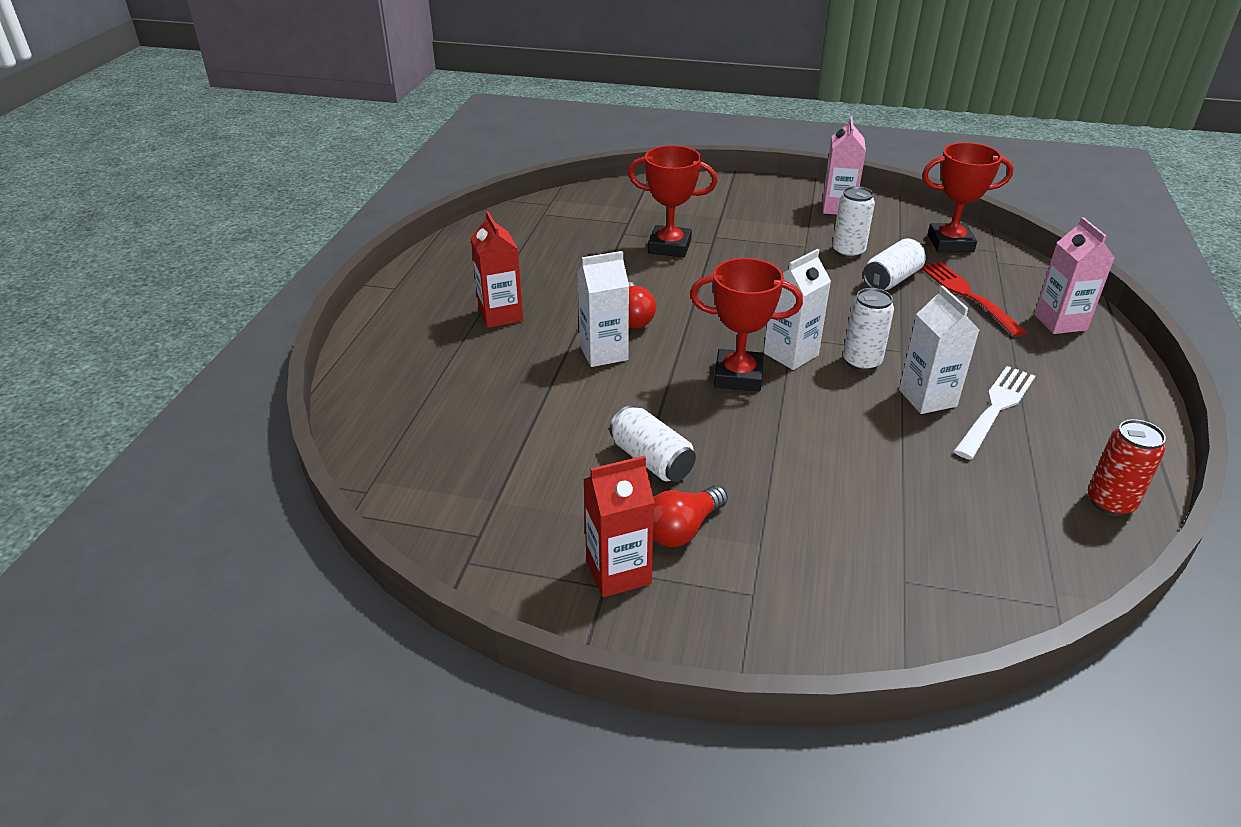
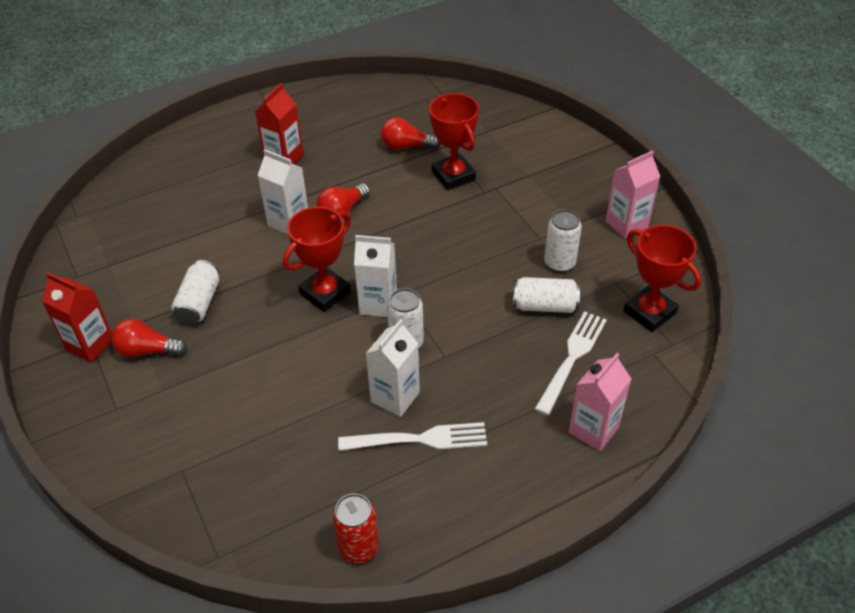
camera: 50 degrees right, 10 degrees up
red trophy [690,258,803,392] -> red trophy turned 75 degrees clockwise [283,206,351,312]
red fork [921,262,1027,337] -> white fork [535,311,607,415]
none -> red light bulb [381,117,441,150]

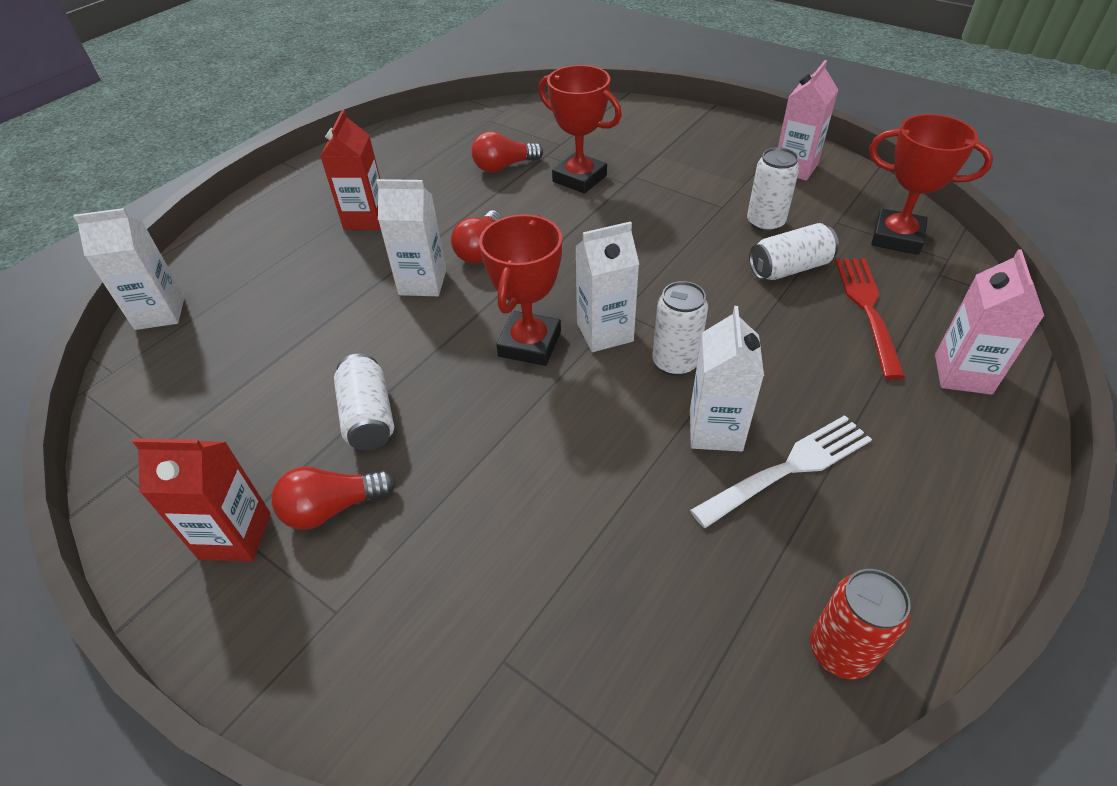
camera: 25 degrees left, 0 degrees up
white fork [535,311,607,415] -> red fork [835,258,905,379]
none -> white carton [73,208,185,330]

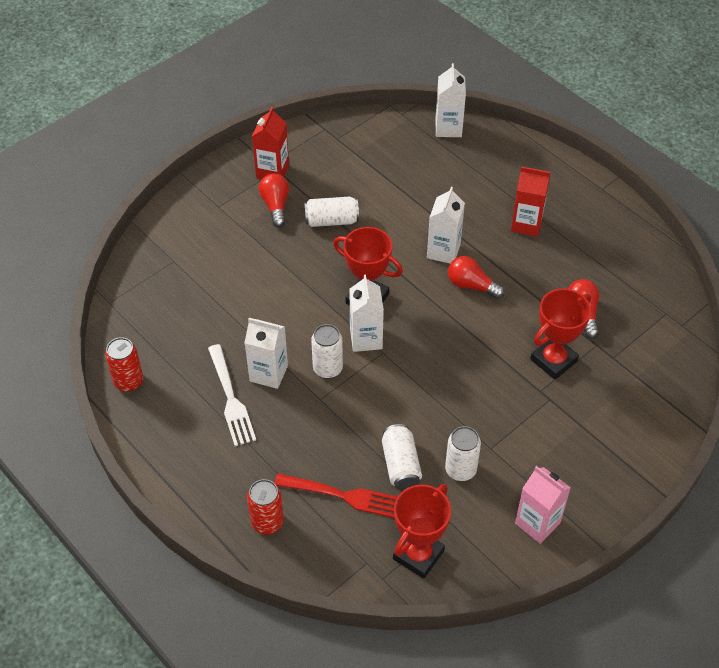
camera: 100 degrees right, 5 degrees up
pink carton [935,249,1044,395] -> red can [247,479,284,535]

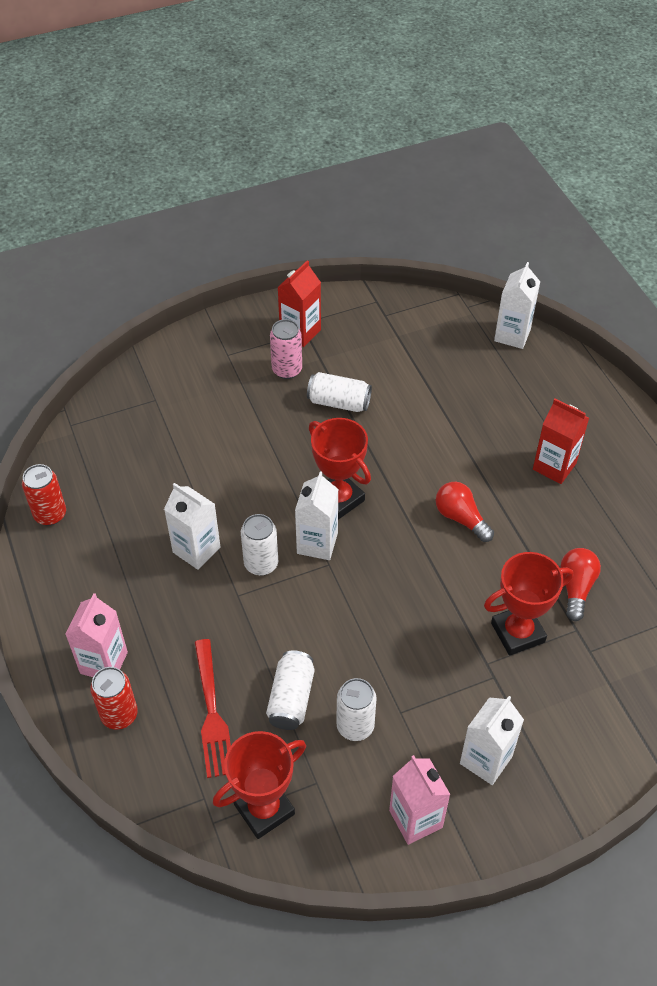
camera: 20 degrees right, 0 degrees up
white fork [208,344,256,446] -> none
red light bulb [259,173,289,227] -> pink can [270,319,302,379]
red fork [274,473,397,518] -> red fork turned 45 degrees clockwise [194,639,231,778]
white carton [427,187,465,264] -> white carton moved to [460,696,524,785]
none -> pink carton [65,593,128,677]

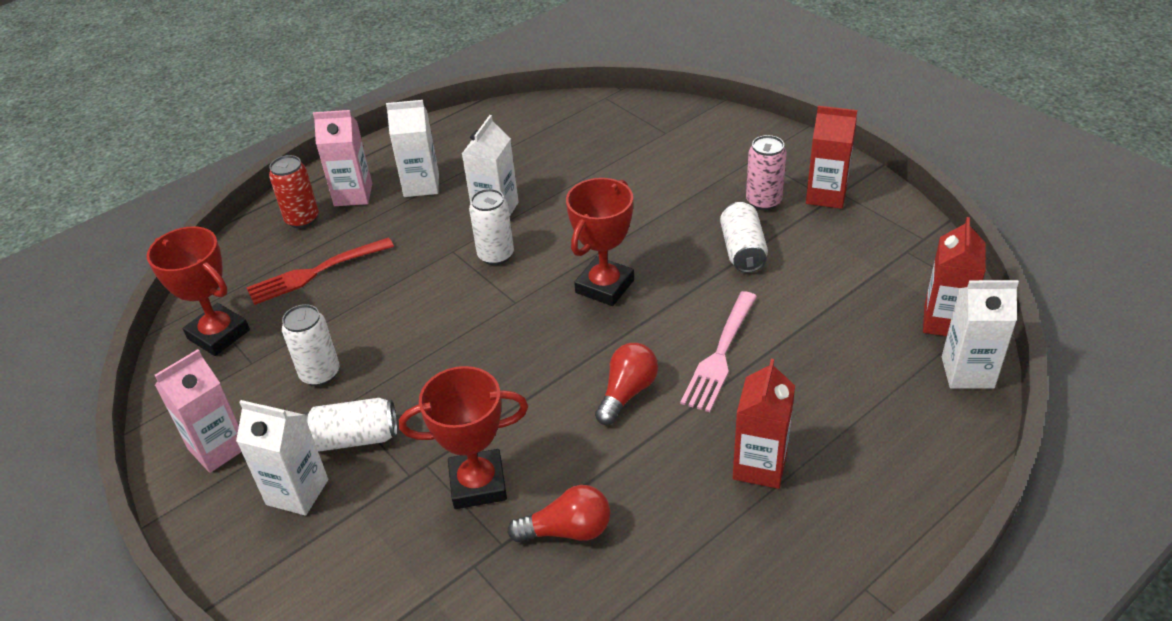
camera: 75 degrees right, 10 degrees down
red can [22,464,66,526] -> none
white can [266,650,314,730] -> white can moved to [304,398,397,452]
white carton [295,471,339,560] -> white carton moved to [386,100,439,197]
red trophy [484,552,574,656] -> red trophy turned 60 degrees counterclockwise [399,366,528,509]
none -> pink fork [680,291,757,412]
none -> red carton [923,217,986,336]

